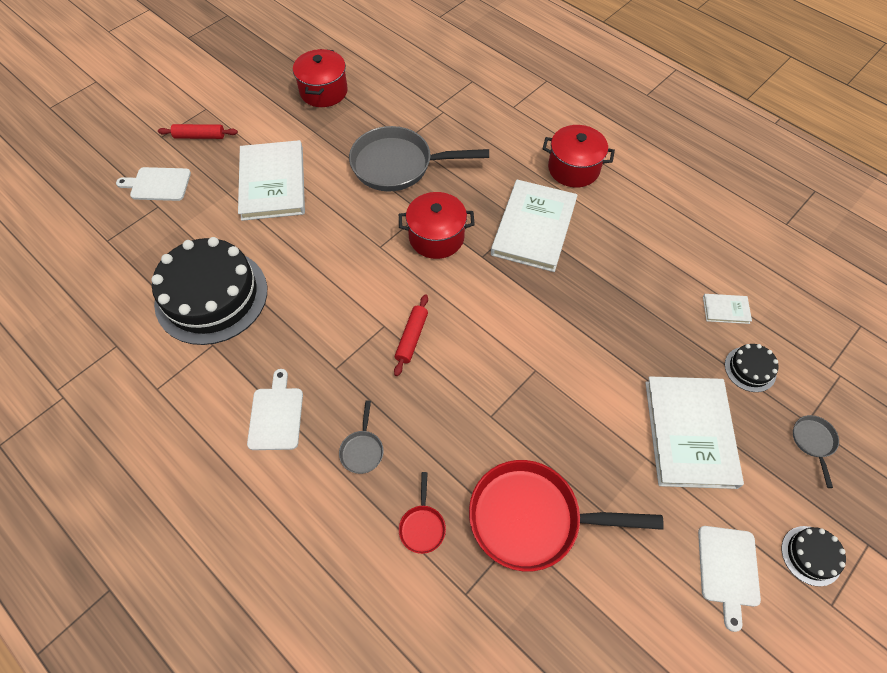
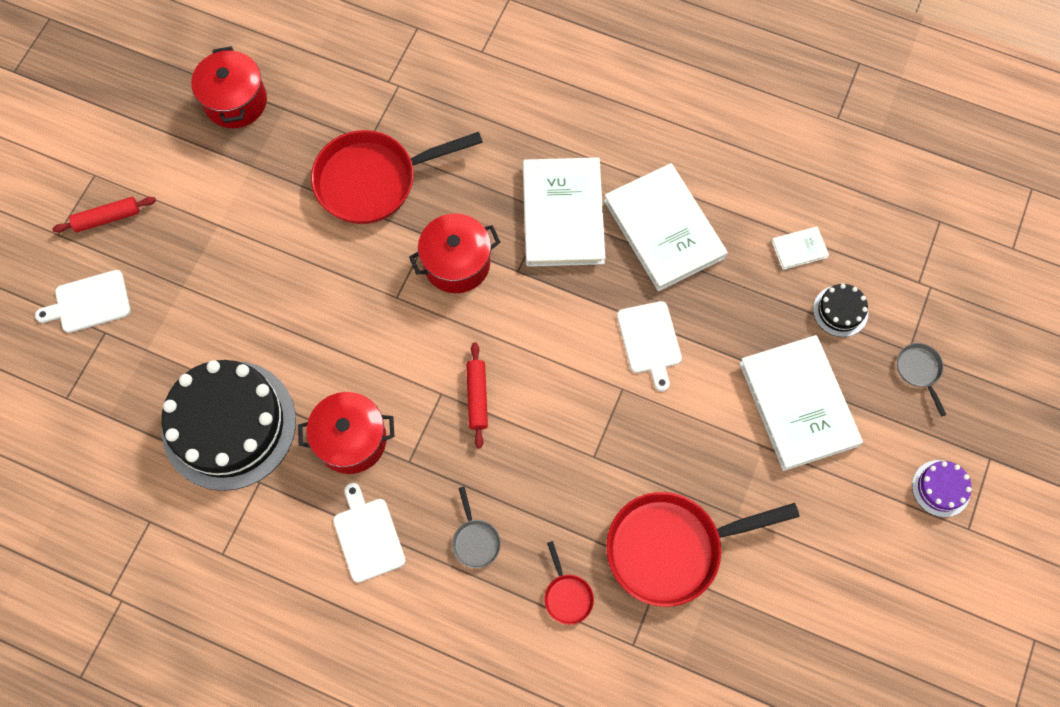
camera: 20 degrees left, 10 degrees up
white book [238,140,305,221] -> white book moved to [604,163,728,291]
grey pan [349,126,489,191] -> red pan [311,130,483,224]
red pot [542,125,615,188] -> red pot moved to [298,392,394,474]
white cutting board [698,526,761,632] -> white cutting board moved to [617,301,682,392]
black cake [782,526,846,587] -> purple cake [912,460,972,517]

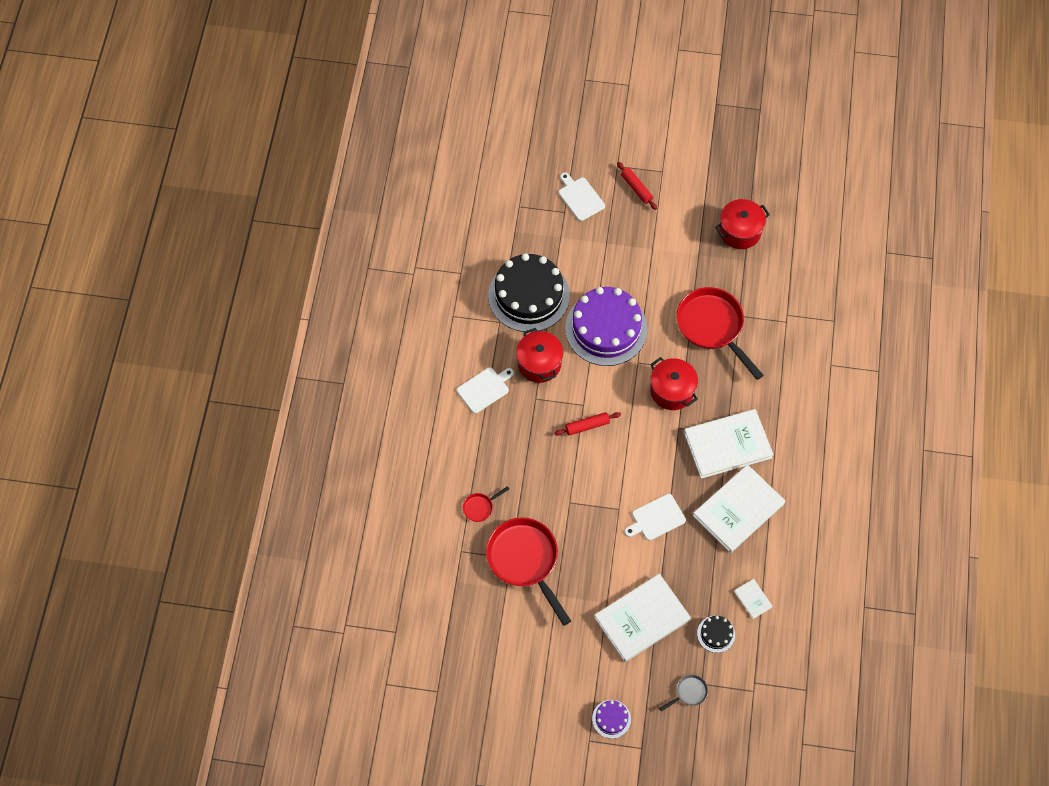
camera: 75 degrees right, 5 degrees down
grey pan [452,486,501,568] -> none
none -> purple cake [565,287,648,366]

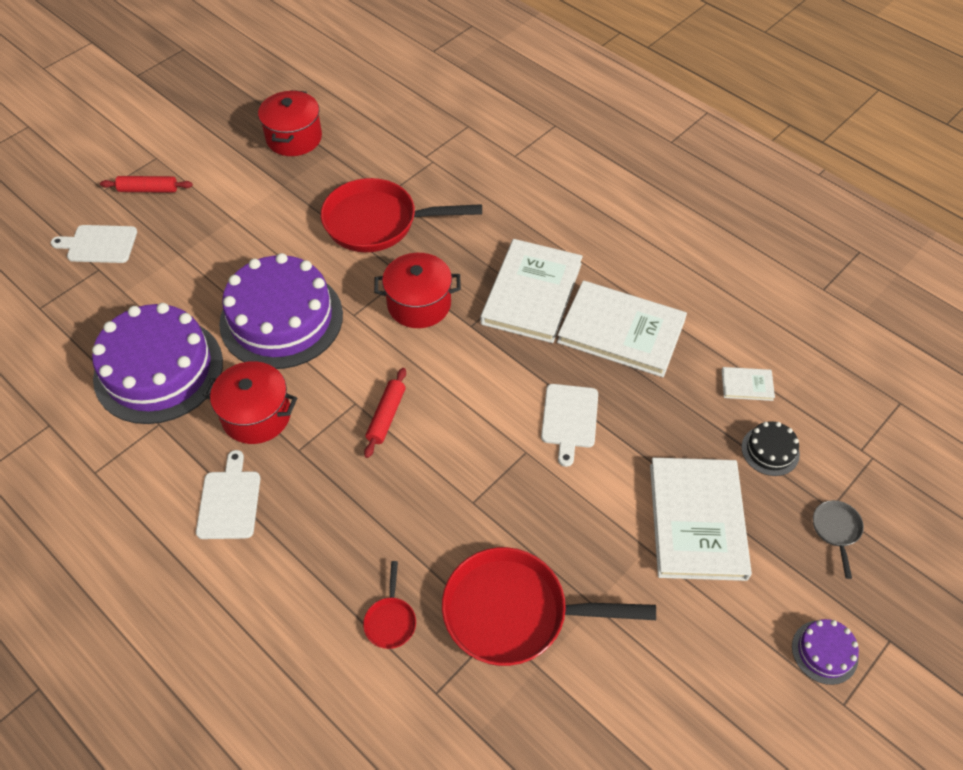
camera: 55 degrees left, 10 degrees down
black cake [488,253,570,332] -> purple cake [92,303,223,424]
white book [693,464,785,553] -> white book turned 60 degrees counterclockwise [557,280,687,377]

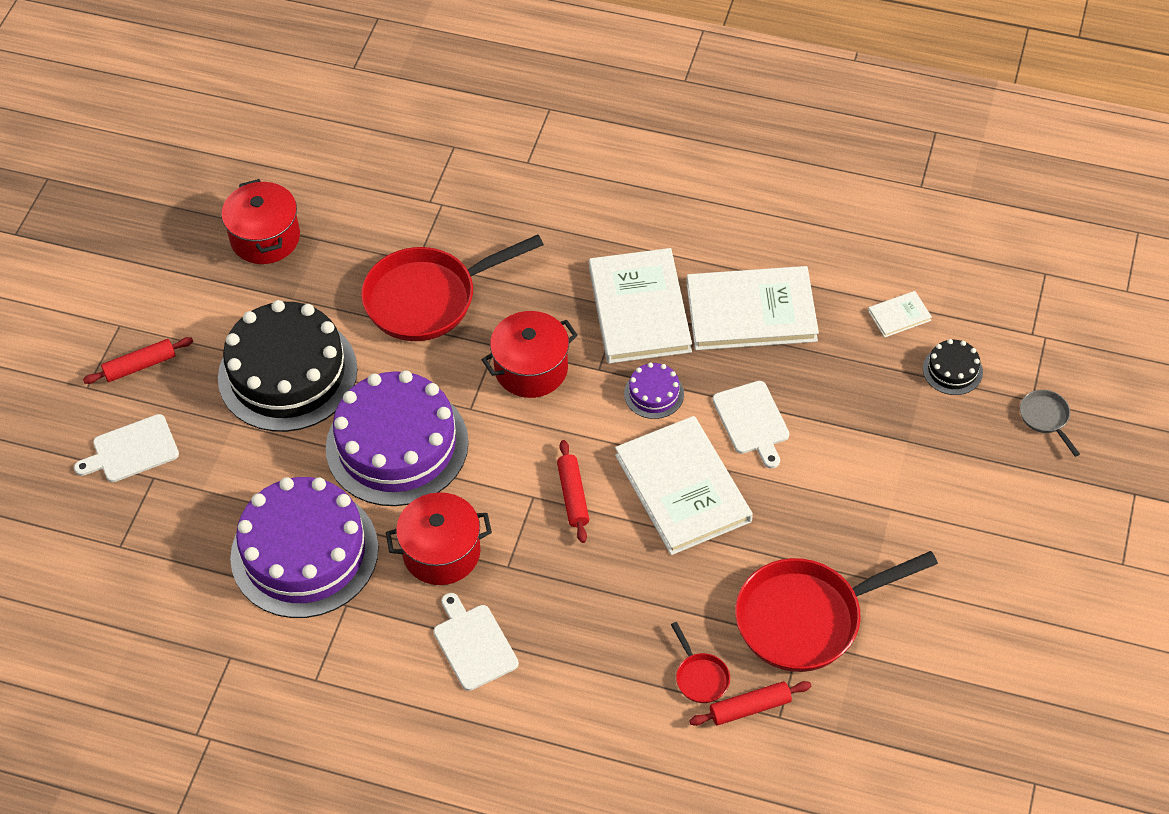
camera: 25 degrees left, 0 degrees up
white book [650,458,752,581] -> white book moved to [615,416,753,555]
purple cake [792,619,859,685] -> purple cake moved to [624,362,684,419]
none -> black cake [218,300,358,432]
none -> red rolling pin [689,681,811,726]

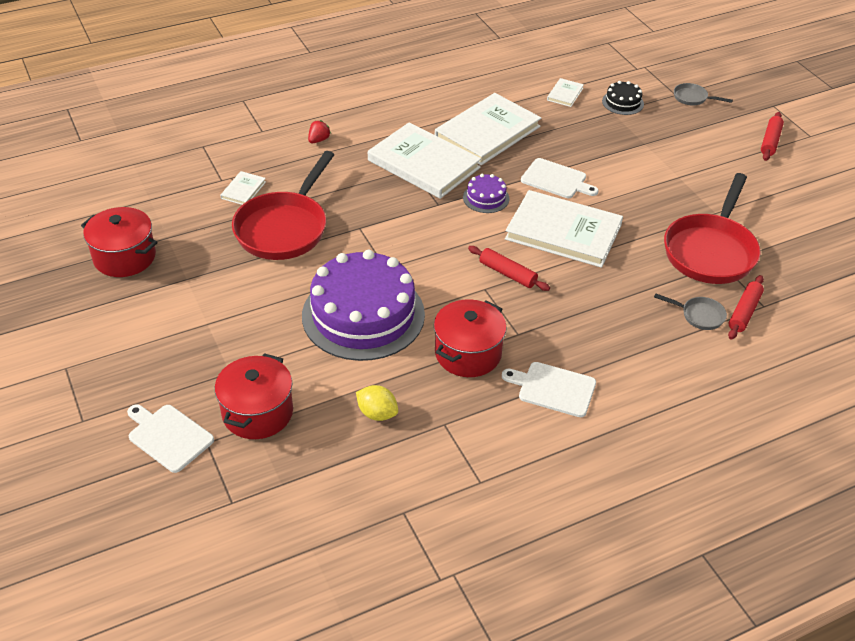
camera: 45 degrees left, 10 degrees down
white cutting board [74,414,179,482] -> white cutting board turned 105 degrees clockwise [127,404,214,473]
red rolling pin [83,337,193,384] -> red rolling pin moved to [761,112,784,161]
black cake [218,300,358,432] -> none
purple cake [230,477,378,618] -> yellow lemon [356,385,398,421]
red pot [482,311,578,398] -> red pot moved to [215,353,293,439]
red pan [671,622,730,703] -> grey pan [654,293,727,330]
none -> white book [220,171,266,205]
none -> red strawberry [308,120,331,143]

